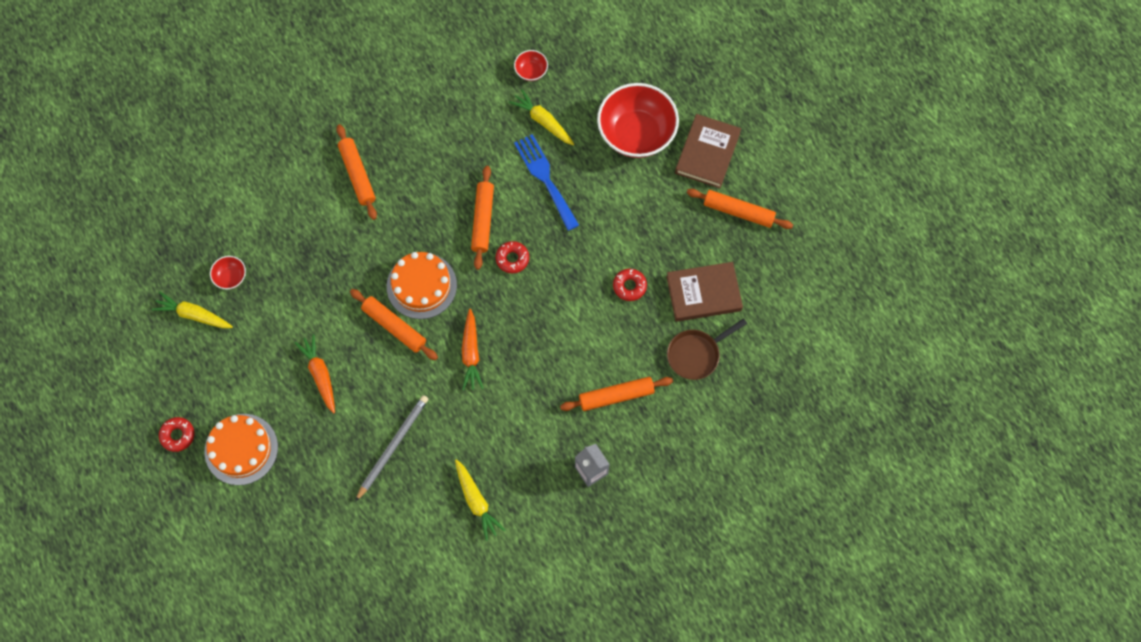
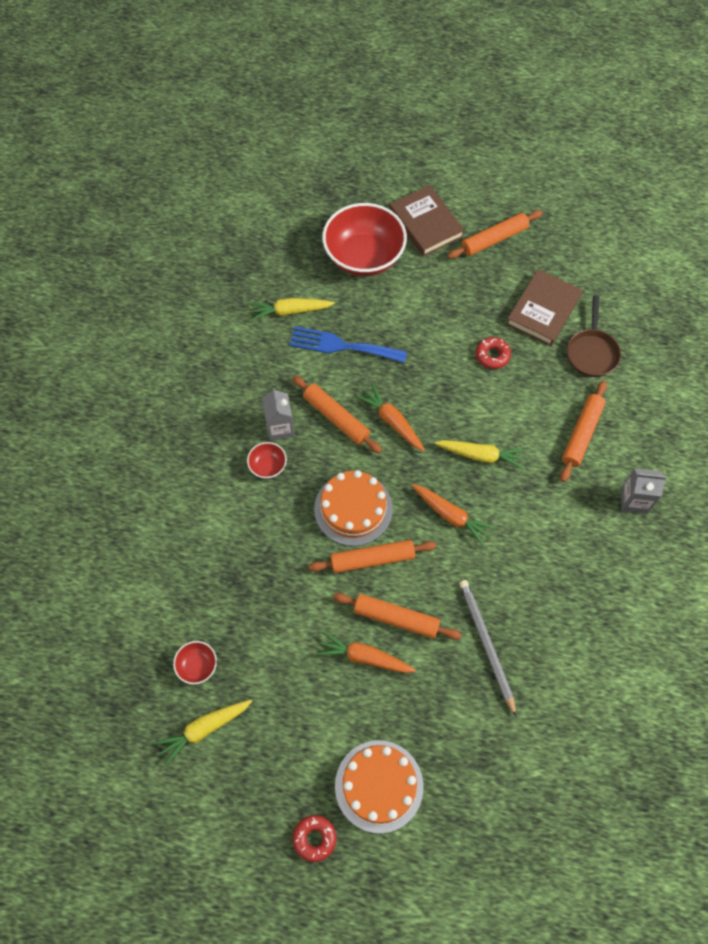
camera: 50 degrees left, 5 degrees down
orange rolling pin [336,124,377,220] -> orange rolling pin moved to [333,593,462,640]
yellow carrot [455,459,505,541] -> yellow carrot moved to [435,440,526,469]
red donut [496,241,529,274] -> orange carrot [356,384,425,451]
red bowl [514,50,548,81] -> red bowl moved to [247,442,287,479]
none -> grey carton [262,388,295,441]

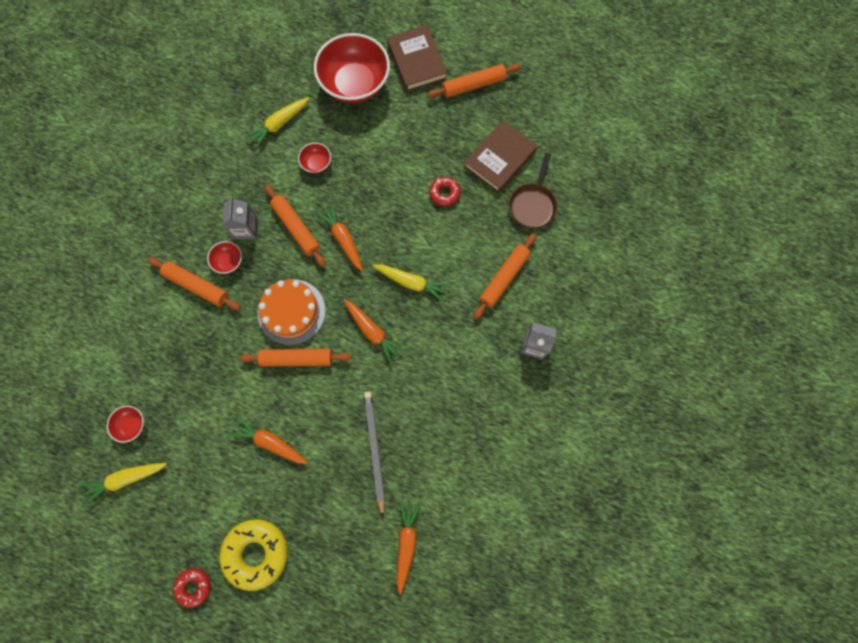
camera: 10 degrees right, 10 degrees up
yellow carrot [249,298,335,321] -> yellow carrot turned 45 degrees counterclockwise [245,97,309,149]
blue fork [289,326,407,363] -> red bowl [298,143,331,173]
orange rolling pin [333,593,462,640] -> orange rolling pin moved to [148,258,241,310]
orange cake [335,740,423,833] -> yellow donut [220,519,288,591]
none -> orange carrot [397,500,421,595]

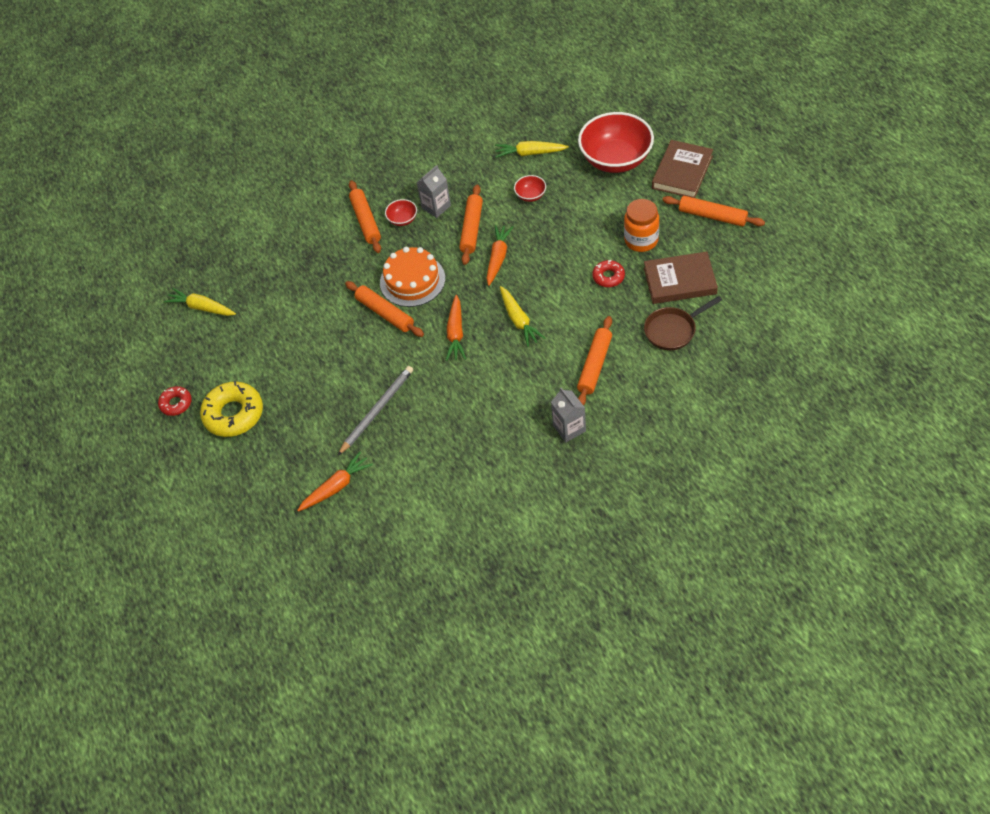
camera: 50 degrees right, 20 degrees down
red bowl [107,406,144,443] -> none
orange carrot [228,416,308,464] -> none
orange rolling pin [473,233,537,320] -> orange rolling pin turned 60 degrees counterclockwise [577,316,612,405]
none -> orange jar [624,199,659,252]

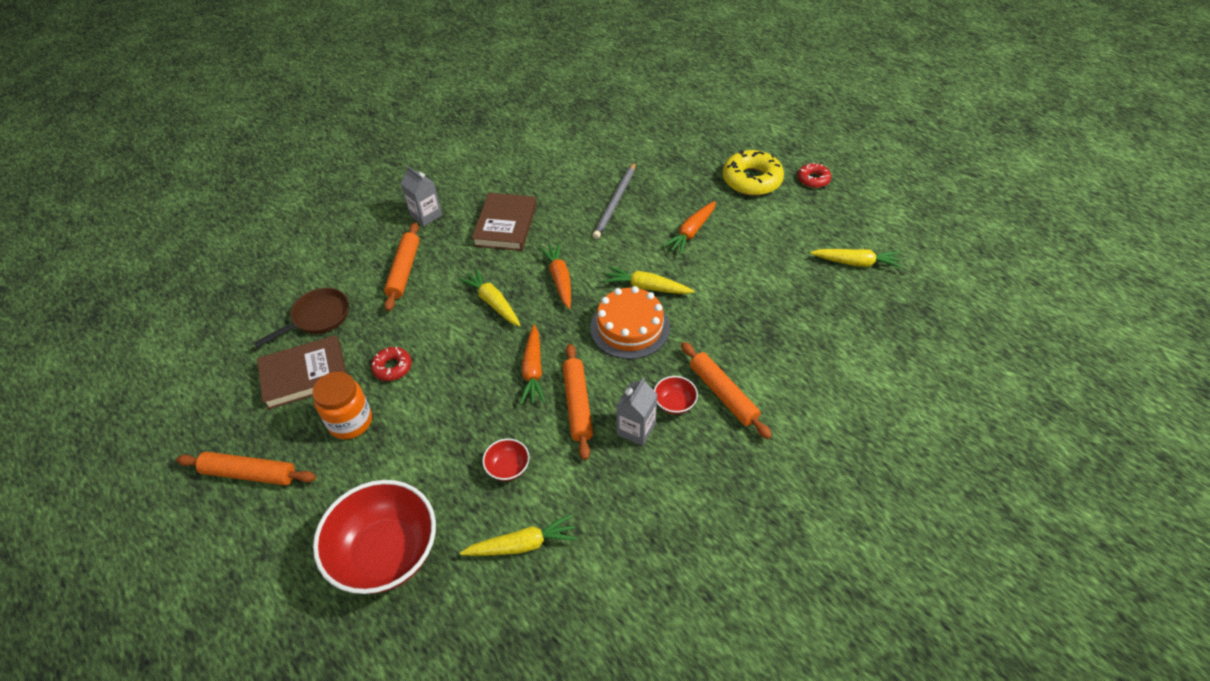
camera: 160 degrees right, 5 degrees down
orange carrot [297,452,373,512] -> orange carrot moved to [662,201,716,255]
orange rolling pin [345,281,424,337] -> yellow carrot [603,266,694,294]
brown book [652,140,713,198] -> brown book moved to [472,193,536,251]

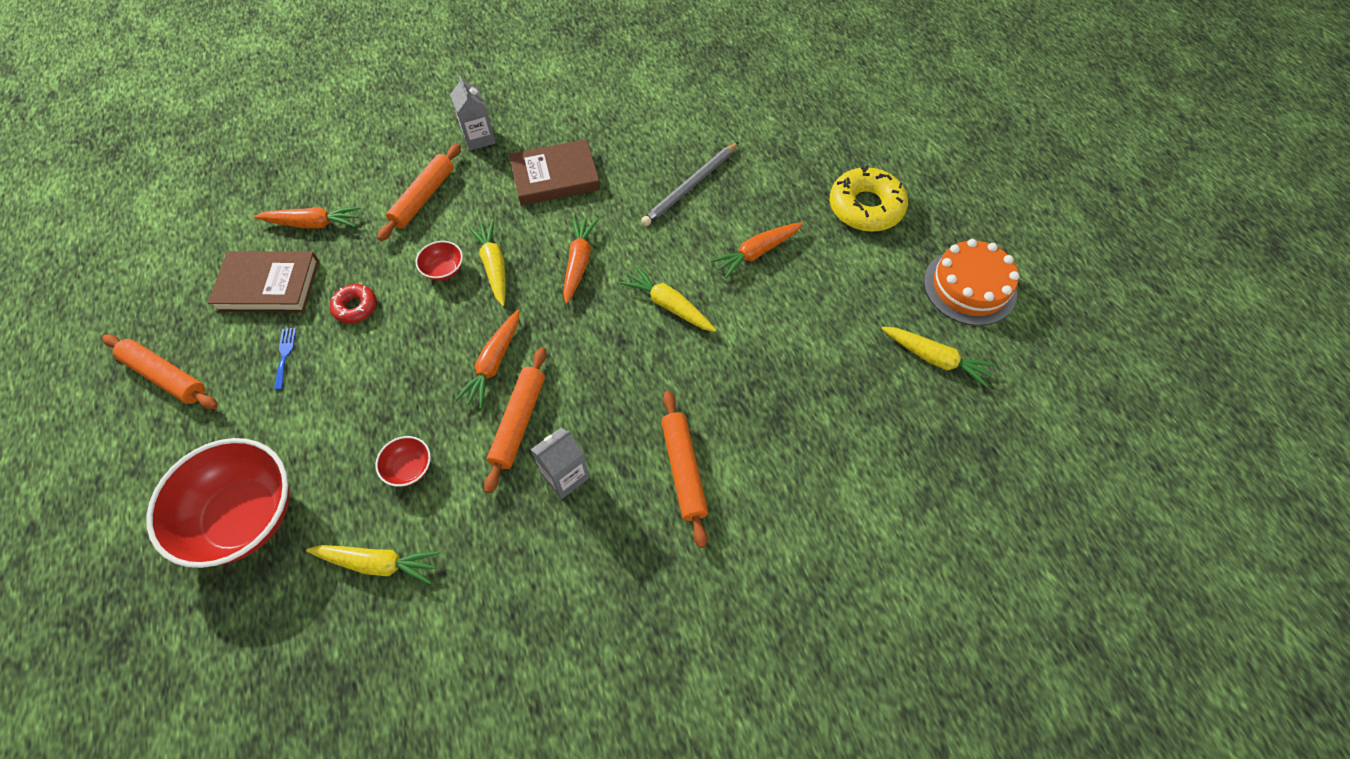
camera: 20 degrees right, 10 degrees up
brown pan [254,288,349,347] -> orange carrot [254,207,361,229]
orange jar [312,372,372,439] -> blue fork [274,328,296,390]
brown book [472,193,536,251] -> brown book turned 45 degrees clockwise [509,139,600,206]
orange cake [590,286,670,359] -> orange cake moved to [924,239,1019,326]
red bowl [654,376,698,414] -> red bowl moved to [416,241,463,281]
red donut [798,162,831,188] -> none

